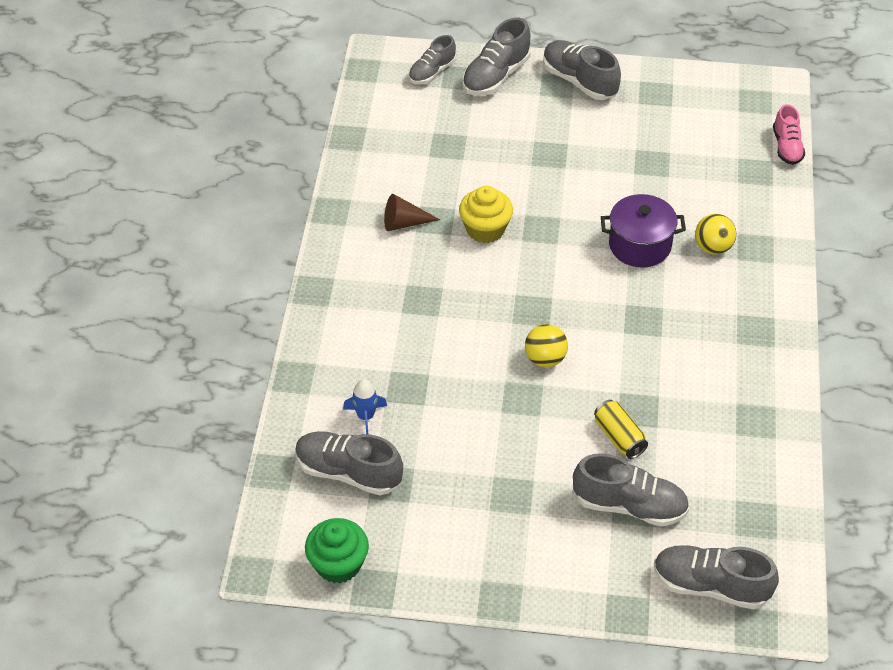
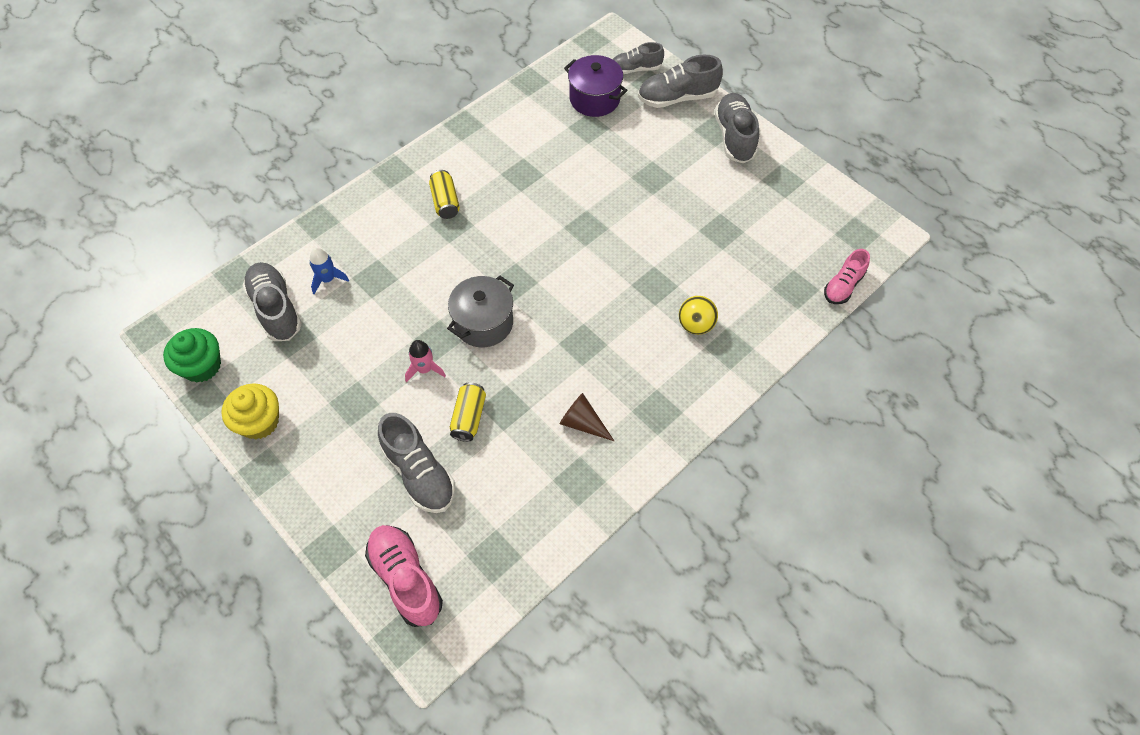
camera: 40 degrees right, 10 degrees up
brown cone [384,194,440,231] -> brown cone moved to [559,393,614,441]
yellow cupcake [459,186,513,243] -> yellow cupcake moved to [221,383,279,440]
yellow ball [525,324,568,367] -> grey pot [447,276,514,347]
purple pot [601,194,686,268] -> purple pot moved to [564,55,628,117]
grey shoe [654,545,779,609] -> pink shoe [365,525,443,627]
none -> pink rocket [405,340,446,383]
none -> yellow can [429,170,460,219]

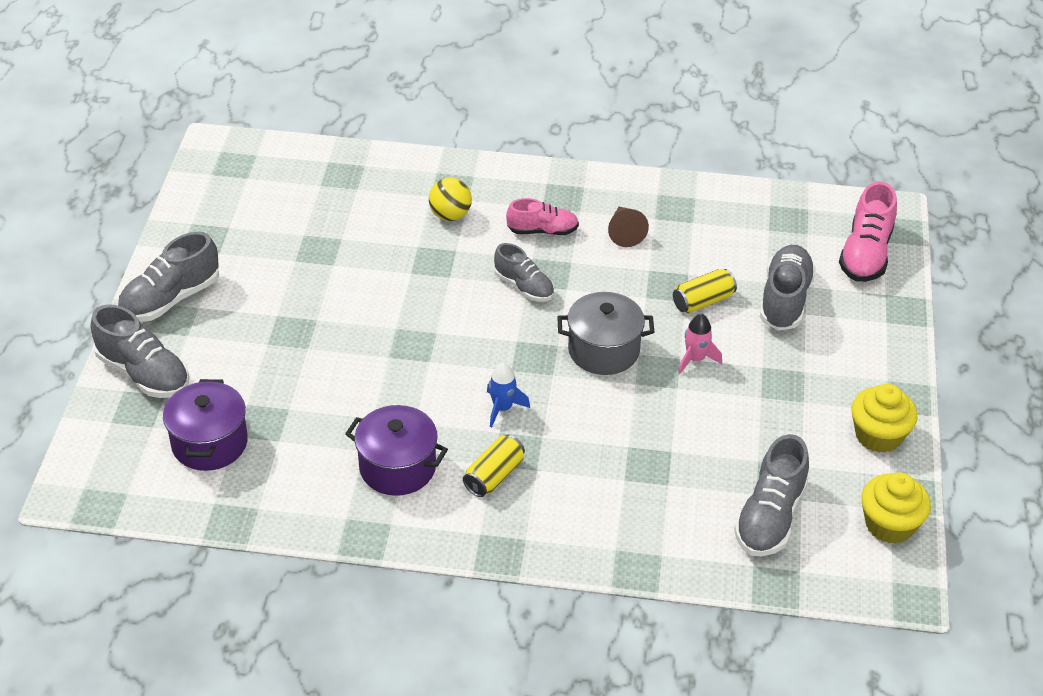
camera: 130 degrees left, 15 degrees down
green cupcake [163,328,221,382] -> yellow cupcake [861,472,931,544]
blue rocket [310,248,349,294] -> blue rocket moved to [487,363,530,427]
grey shoe [613,42,664,74] -> grey shoe moved to [494,243,554,301]
pink shoe [824,249,870,304] -> pink shoe moved to [506,198,579,235]
none -> purple pot [345,405,448,496]

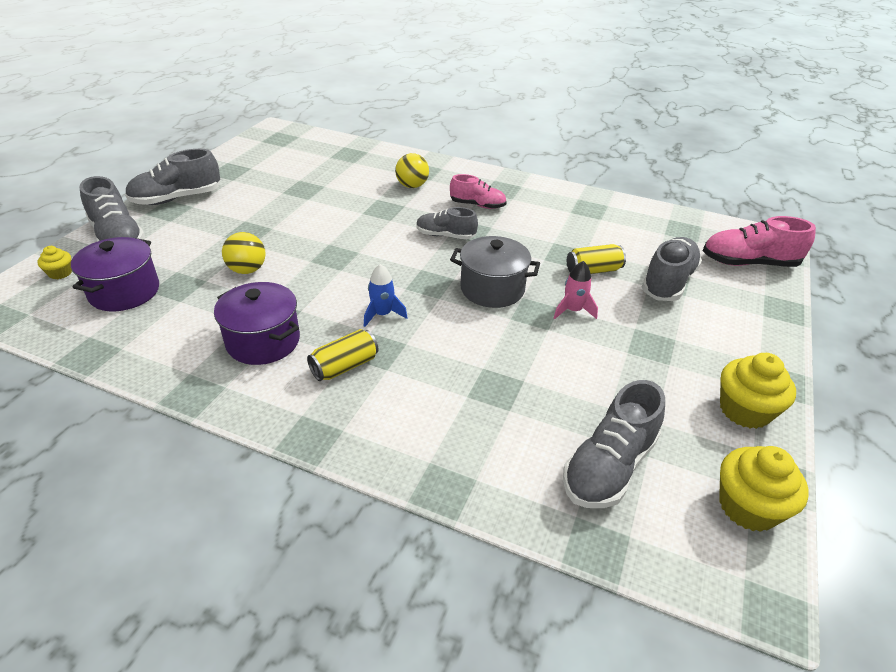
camera: 15 degrees right, 5 degrees down
grey shoe [494,243,554,301] -> grey shoe turned 135 degrees clockwise [416,207,478,240]
brown cone [608,207,649,247] -> none
pink shoe [839,182,897,282] -> pink shoe turned 60 degrees clockwise [703,216,816,267]
none -> yellow cupcake [37,246,72,279]
none -> yellow ball [222,232,266,274]

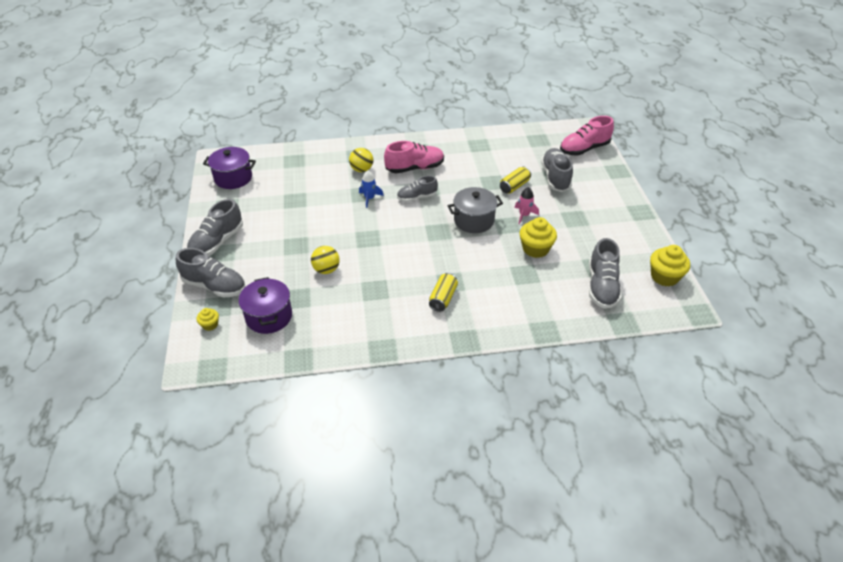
camera: 30 degrees left, 5 degrees up
purple pot [214,282,300,365] -> purple pot moved to [203,147,256,189]
blue rocket [364,264,408,327] -> blue rocket moved to [359,170,384,208]
pink shoe [450,174,507,209] -> pink shoe [384,141,444,173], size x1.53
yellow cupcake [720,353,796,429] -> yellow cupcake moved to [520,217,557,258]

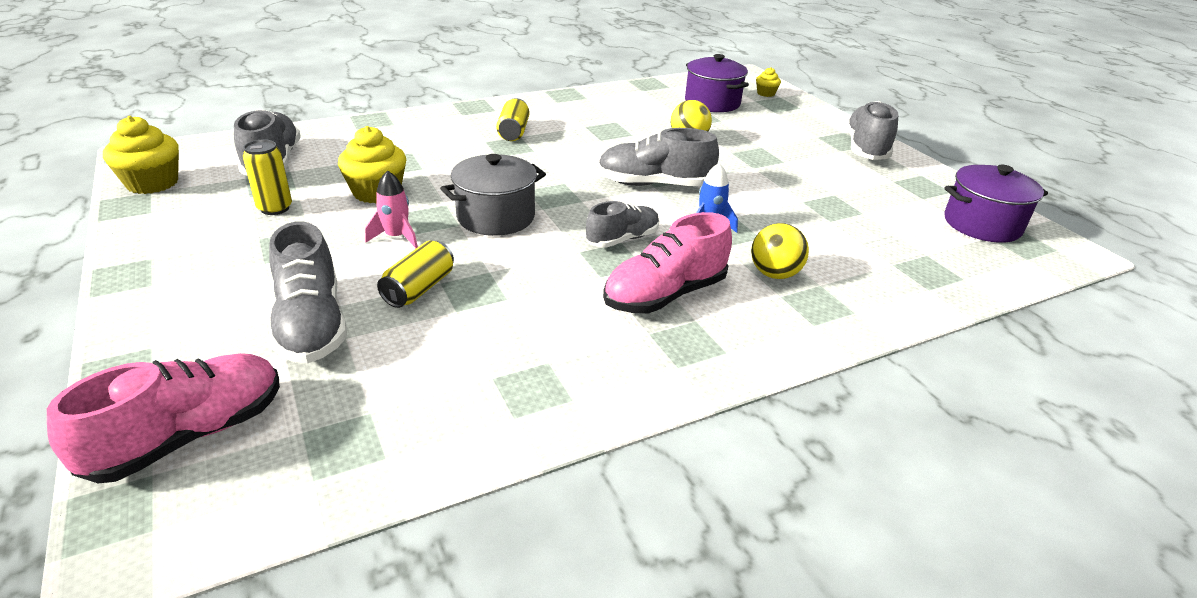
camera: 160 degrees right, 10 degrees down
grey shoe [176,248,246,297] -> grey shoe moved to [598,128,719,186]
none -> yellow can [243,140,292,215]

